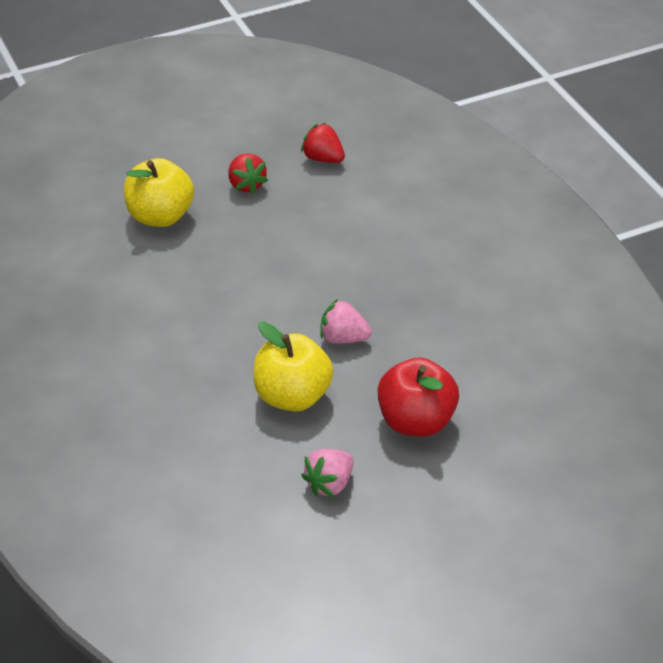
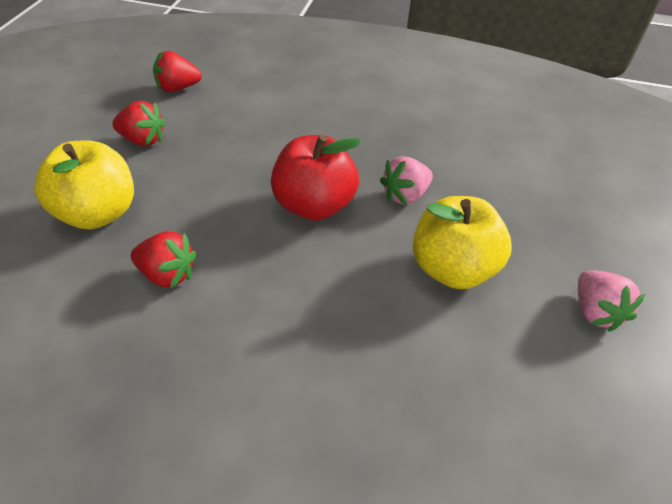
camera: 55 degrees left, 5 degrees up
red apple [377,358,459,437] -> red apple moved to [271,134,361,221]
none -> red strawberry [131,231,196,289]

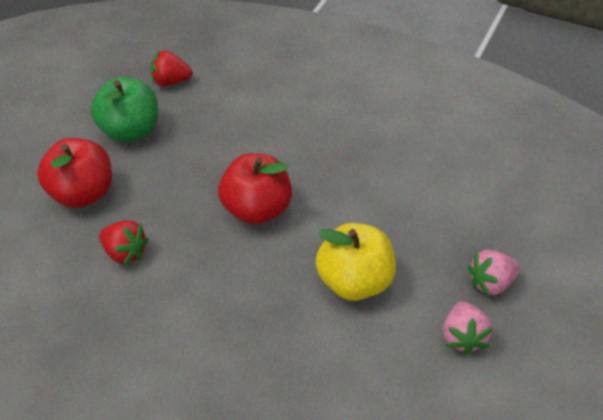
camera: 15 degrees right, 0 degrees up
yellow apple [34,140,134,229] -> red apple [37,138,112,208]
red strawberry [112,101,165,146] -> green apple [91,77,158,142]
pink strawberry [380,156,433,205] -> pink strawberry moved to [468,250,520,296]

